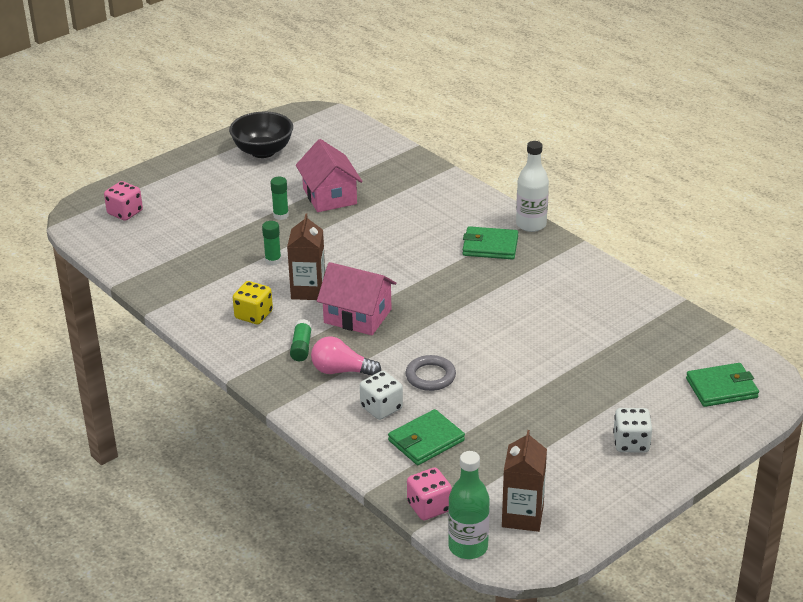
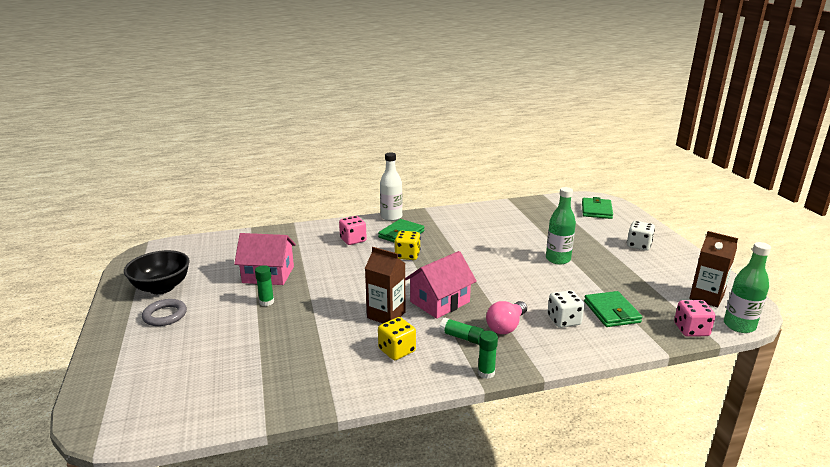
camera: 65 degrees left, 10 degrees down
pink dice [104,181,143,221] -> pink dice moved to [339,216,367,245]
green glue stick [262,221,281,266] -> green glue stick moved to [478,331,498,379]
grey ring [406,355,456,391] -> grey ring moved to [142,299,187,326]
none -> yellow dice [395,231,421,260]
none -> green bottle [546,187,576,265]

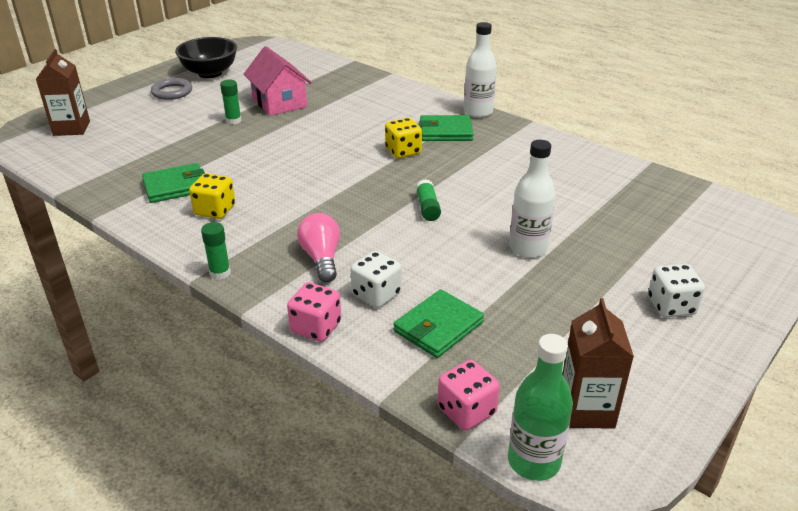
camera: 55 degrees right, 10 degrees up
pink dice [339,216,367,245] -> pink dice moved to [287,282,341,342]
brown carton [365,247,406,323] -> brown carton moved to [36,49,90,136]
pink house [405,251,477,319] -> none
green glue stick [439,318,484,345] -> green glue stick moved to [416,179,441,221]
pink light bulb [486,301,527,334] -> pink light bulb turned 75 degrees clockwise [297,213,340,282]
green bottle [546,187,576,265] -> white bottle [509,140,556,258]
green wallet [582,197,613,219] -> green wallet moved to [142,163,205,203]

